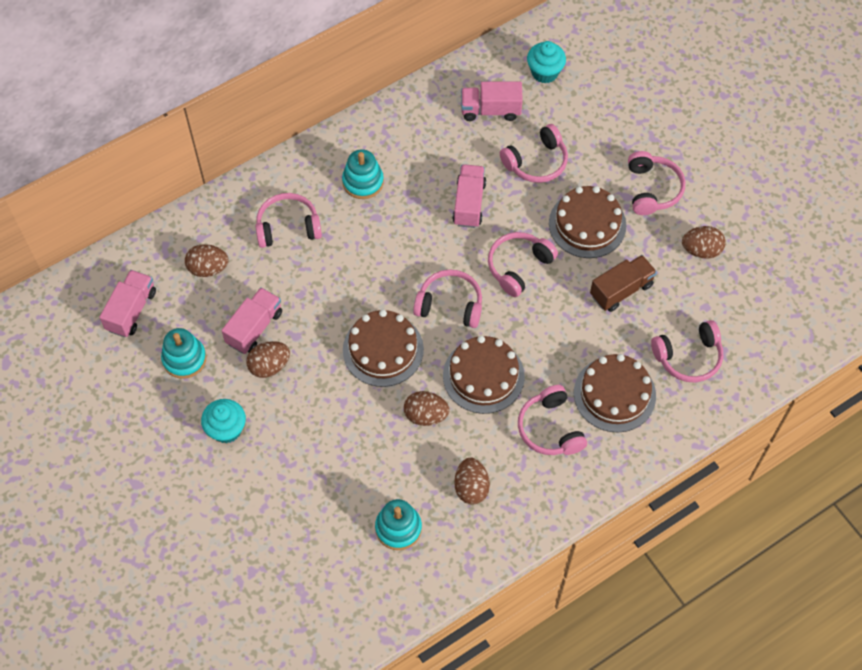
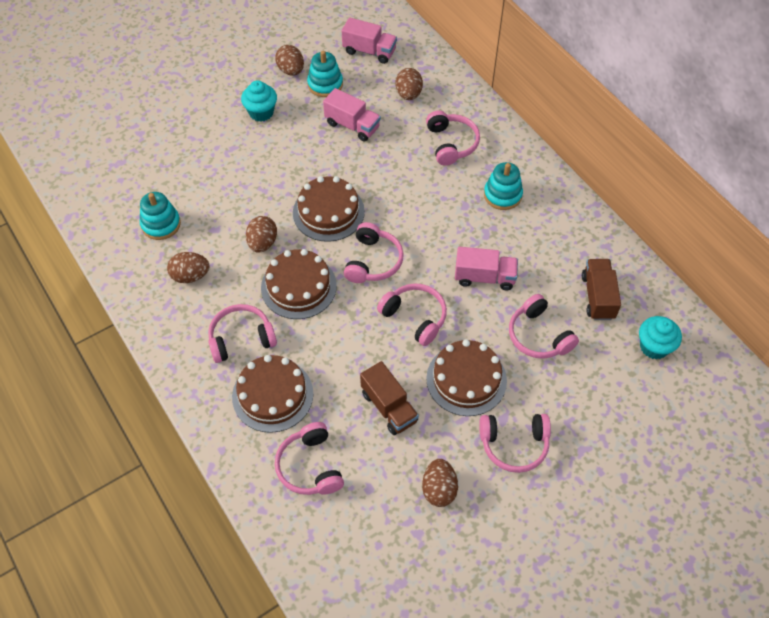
camera: 90 degrees right, 5 degrees down
brown egg [247,341,290,378] -> brown egg moved to [275,45,304,76]
pink truck [461,81,523,121] -> brown truck [582,259,621,320]

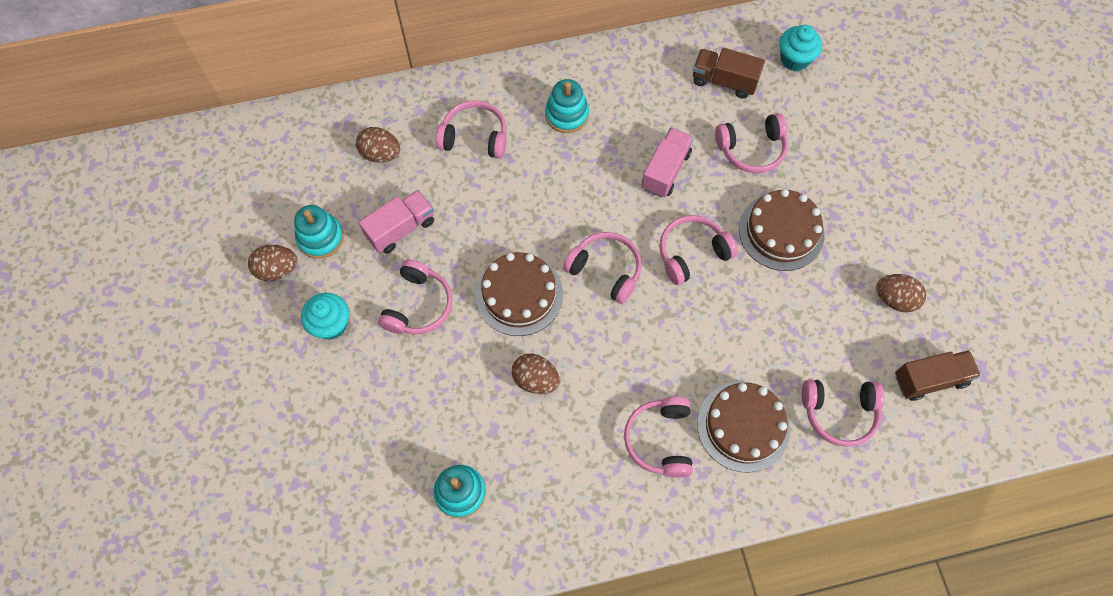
camera: 70 degrees left, 10 degrees up
brown egg [167,252,210,283] -> none
brown cake [261,249,337,319] -> none
pink truck [342,17,397,64] -> none
brown truck [360,361,419,435] -> brown truck moved to [895,350,981,401]
pink headphones [479,414,551,473] -> pink headphones moved to [378,259,452,334]

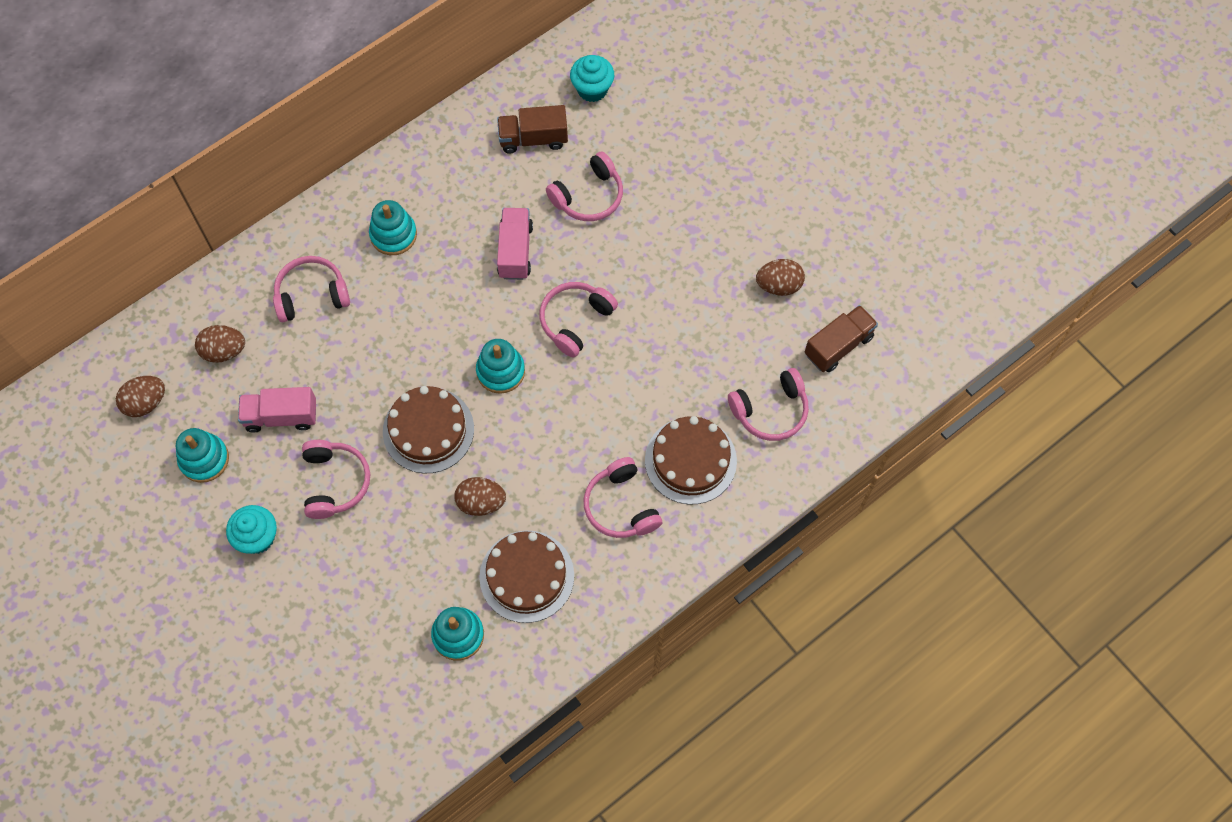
camera: 25 degrees left, 0 degrees up
brown egg [248,245,297,281] -> brown egg moved to [116,376,165,417]
pink truck [359,190,434,254] -> pink truck turned 120 degrees counterclockwise [238,387,316,433]
pink headphones [563,232,642,304] -> turquoise stacking toy [476,339,525,394]
brown cake [739,189,824,271] -> brown cake moved to [479,531,574,623]

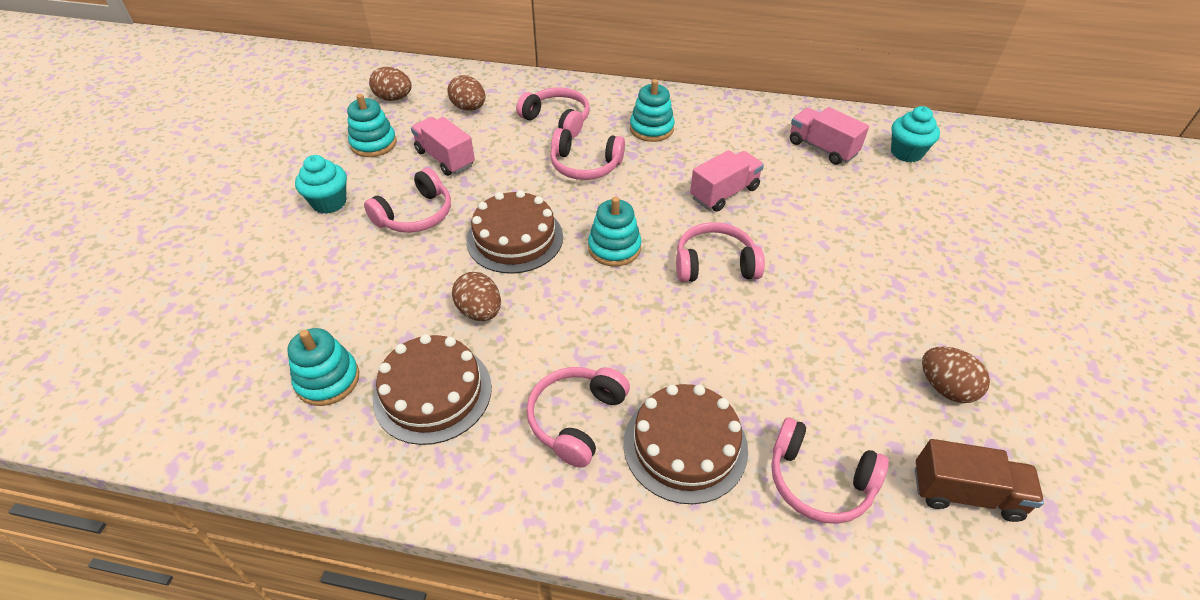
camera: 50 degrees right, 20 degrees down
brown truck [497,105,568,154] -> pink truck [790,107,869,165]
pink headphones [546,151,623,221] -> pink headphones moved to [550,128,625,180]

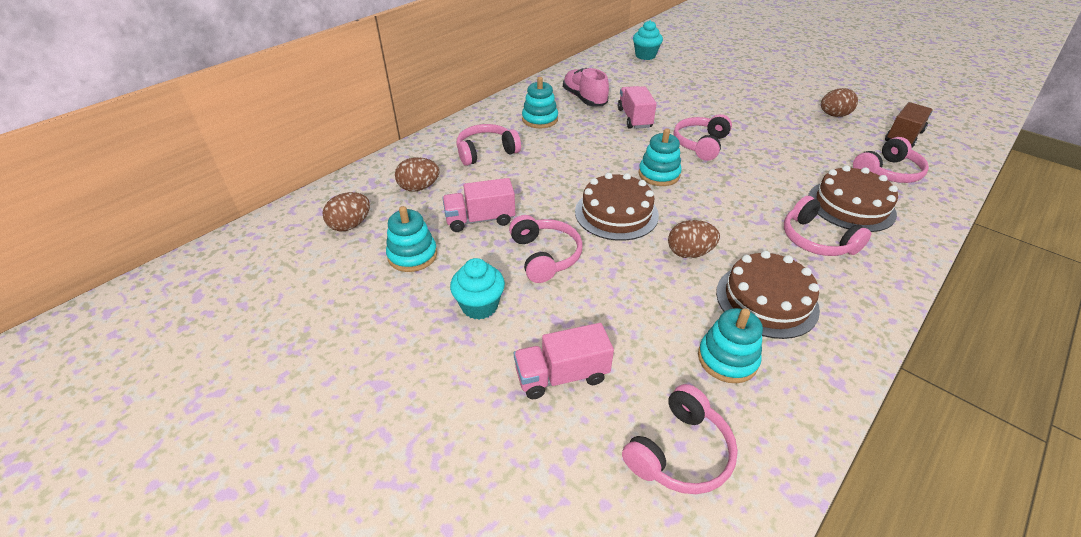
camera: 60 degrees left, 5 degrees down
pink headphones [550,128,625,180] -> pink headphones moved to [622,384,738,494]
pink truck [790,107,869,165] -> pink truck moved to [514,323,614,399]
none -> pink shoe [563,68,609,106]

